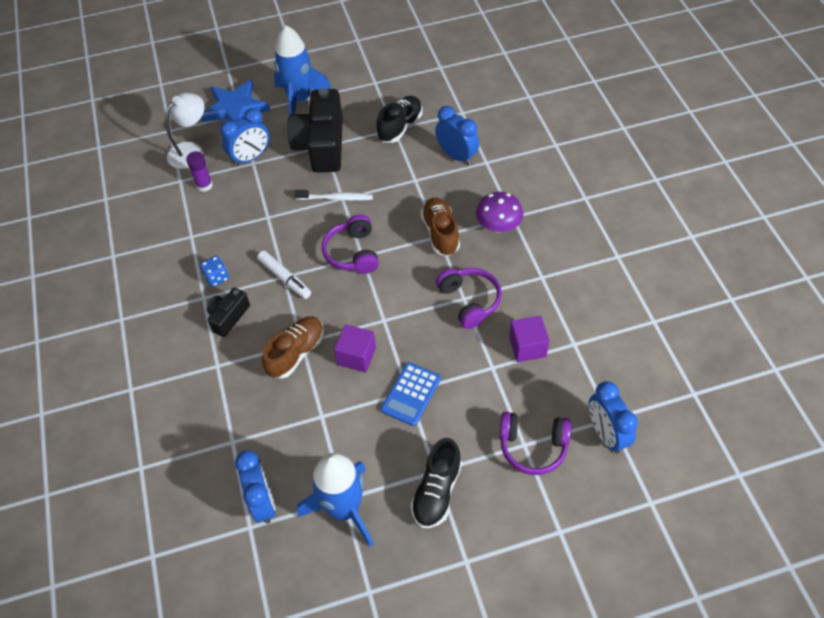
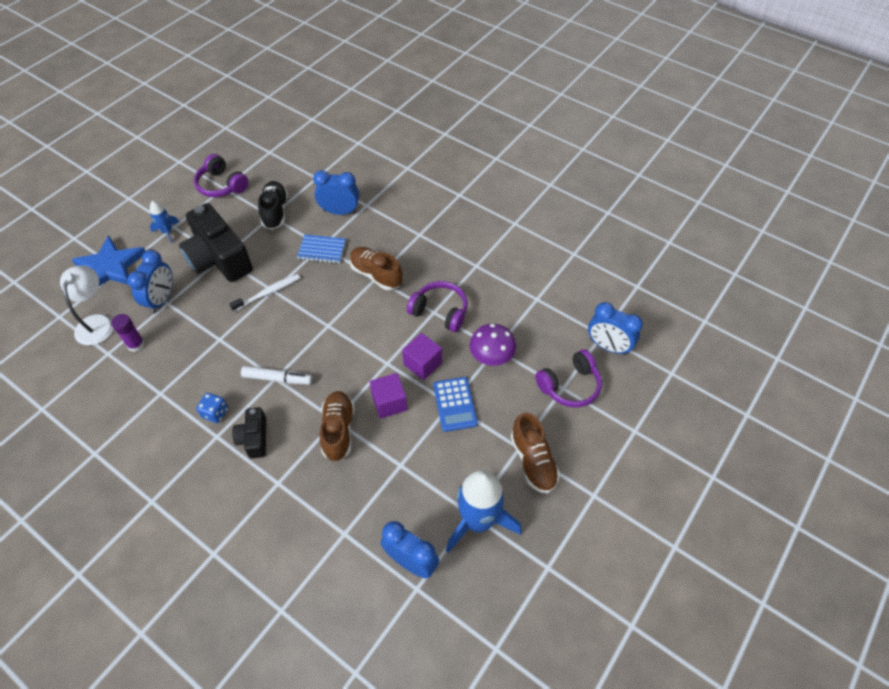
camera: 40 degrees left, 0 degrees up
blue rocket [274,25,331,115] -> blue rocket [150,201,179,243], size x0.49
purple headphones [322,214,379,274] -> purple headphones moved to [194,154,249,197]
black shoe [411,438,462,528] -> brown shoe [511,412,560,493]
purple mushroom [476,192,523,233] -> purple mushroom moved to [470,324,516,366]
purple cube [509,316,550,362] -> purple cube moved to [402,333,442,380]
none -> blue notebook [297,234,346,264]

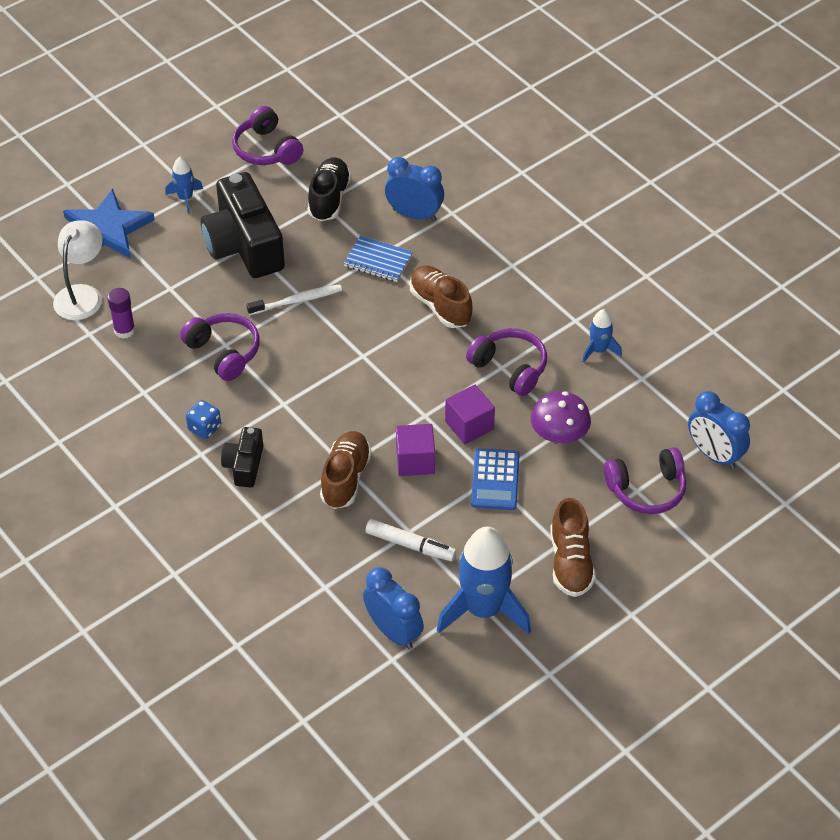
camera: 15 degrees right, 5 degrees down
blue clock [128,250,173,313] -> none
white marker [241,366,312,384] -> white marker moved to [365,519,456,561]
none -> purple headphones [180,313,260,381]
none -> blue rocket [582,309,622,363]

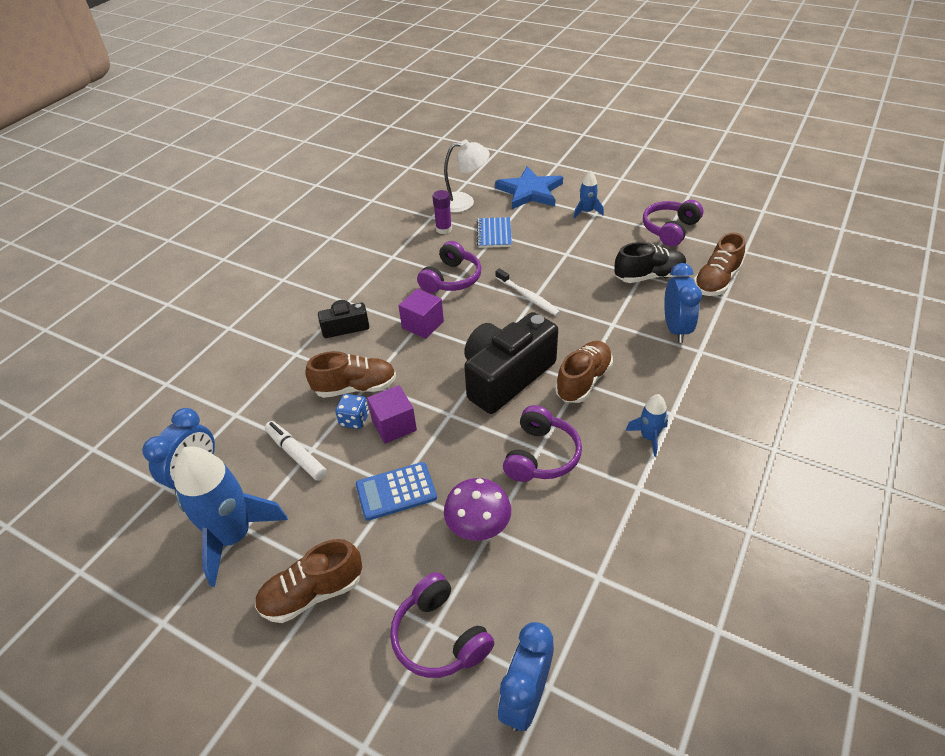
camera: 70 degrees right, 5 degrees down
blue dice [186,400,221,439] -> blue dice moved to [335,394,369,429]
black camera [201,172,285,278] -> black camera moved to [464,312,558,414]
blue notebook [344,236,413,282] -> blue notebook moved to [477,217,512,248]
white marker [365,519,456,561] -> white marker turned 135 degrees clockwise [265,421,327,481]
purple cube [445,385,495,444] -> purple cube moved to [398,288,444,339]
blue rocket [582,309,622,363] -> blue rocket moved to [625,394,668,457]
none -> brown shoe [694,232,745,296]

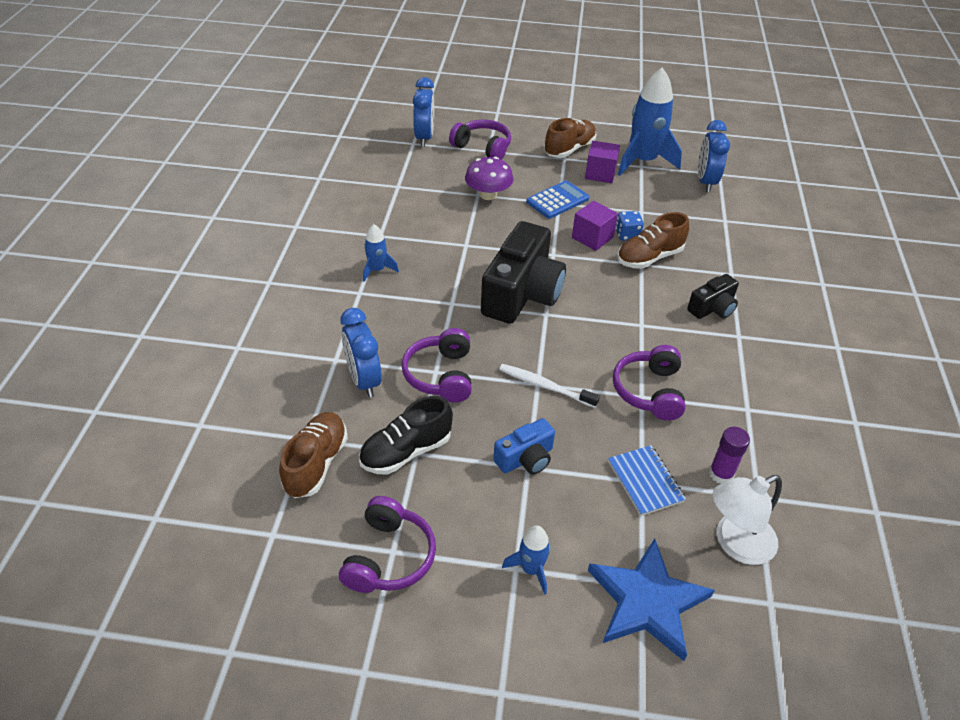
camera: 155 degrees right, 0 degrees up
white marker [265,421,327,481] -> none
purple cube [398,288,444,339] -> purple cube moved to [585,141,620,183]
purple headphones [503,405,582,482] -> purple headphones moved to [402,328,472,403]
brown shoe [555,341,613,403] -> none
none -> blue camera [493,418,555,475]

